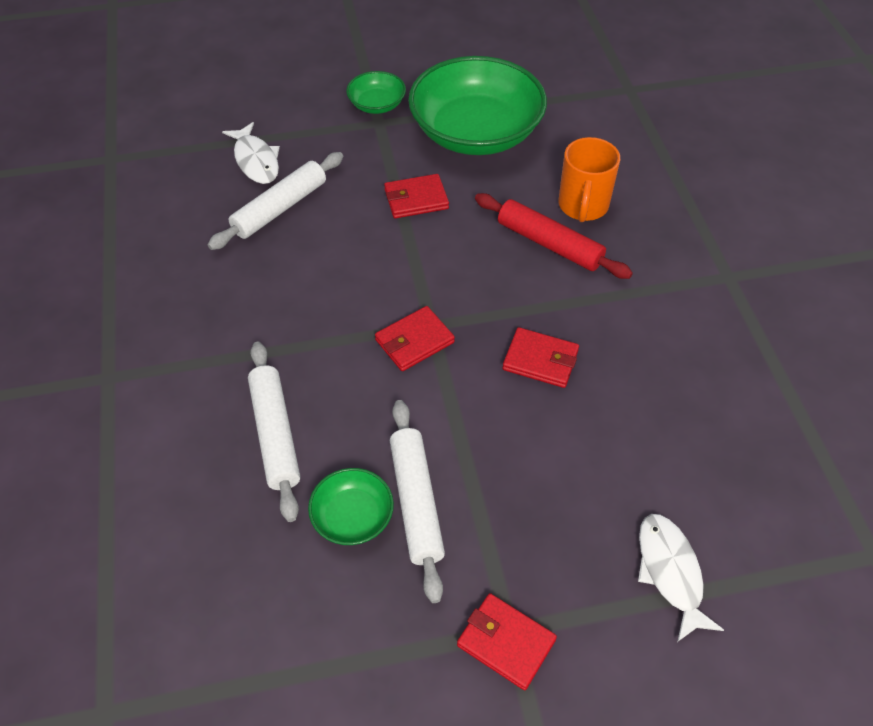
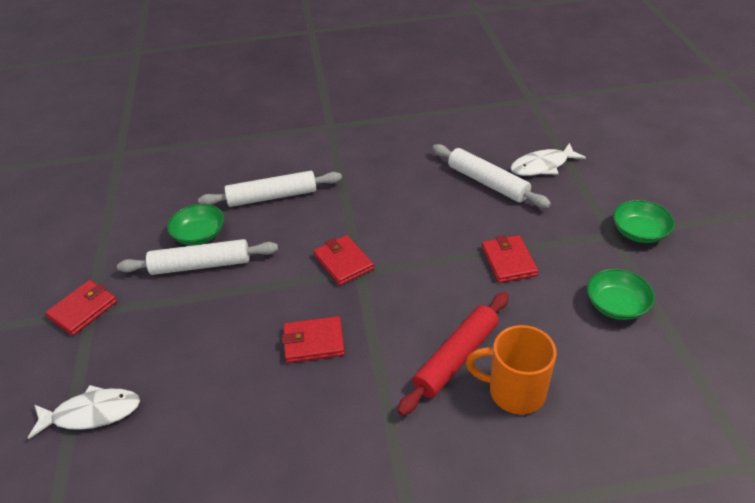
camera: 95 degrees right, 10 degrees down
green bowl [408,56,547,155] -> green bowl [587,269,655,320], size x0.45
red wallet [502,327,579,388] -> red wallet turned 60 degrees clockwise [282,316,345,363]

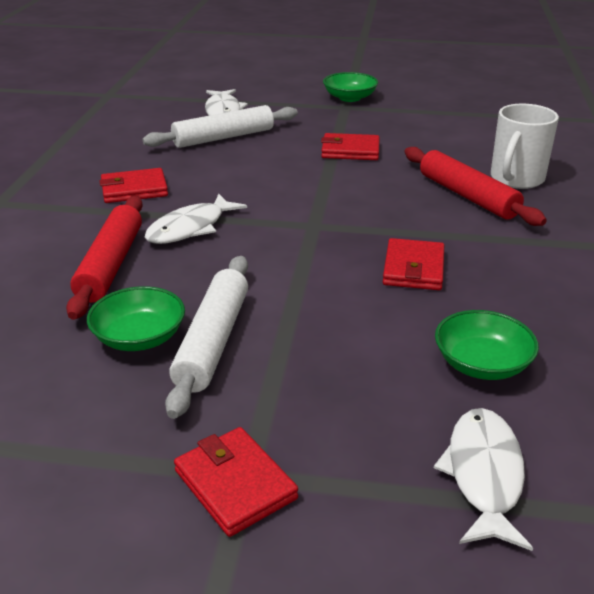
camera: 75 degrees left, 10 degrees down
white rolling pin [198,171,342,207] -> red rolling pin [66,196,143,320]
red wallet [314,235,374,286] -> red wallet moved to [100,168,168,203]
orange mug [466,325,557,415] -> white mug [491,104,559,189]
green bowl [587,269,655,320] -> green bowl moved to [435,310,539,380]
none -> white fish [145,194,247,244]

